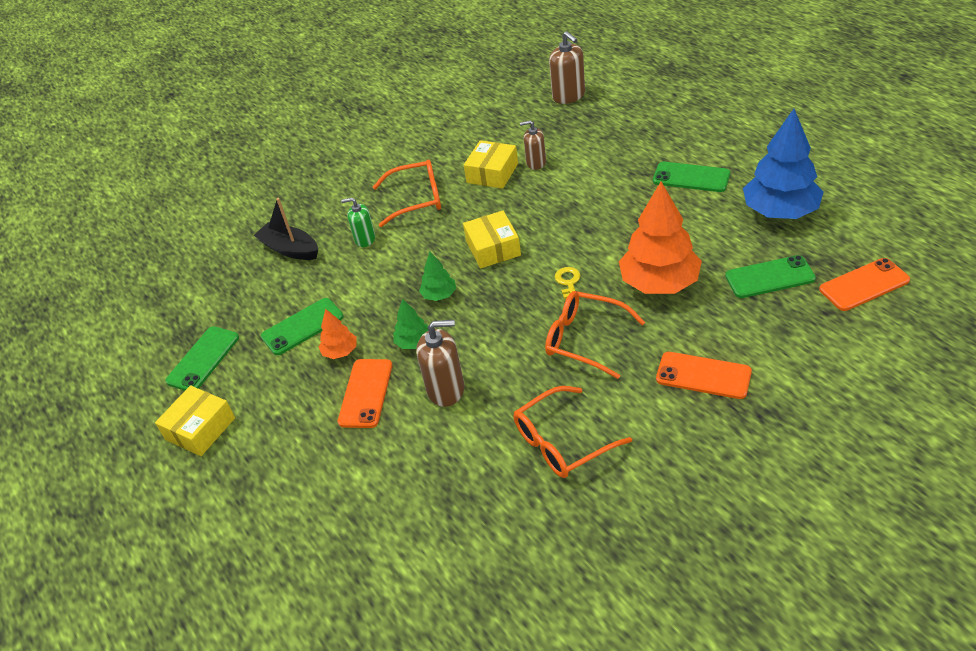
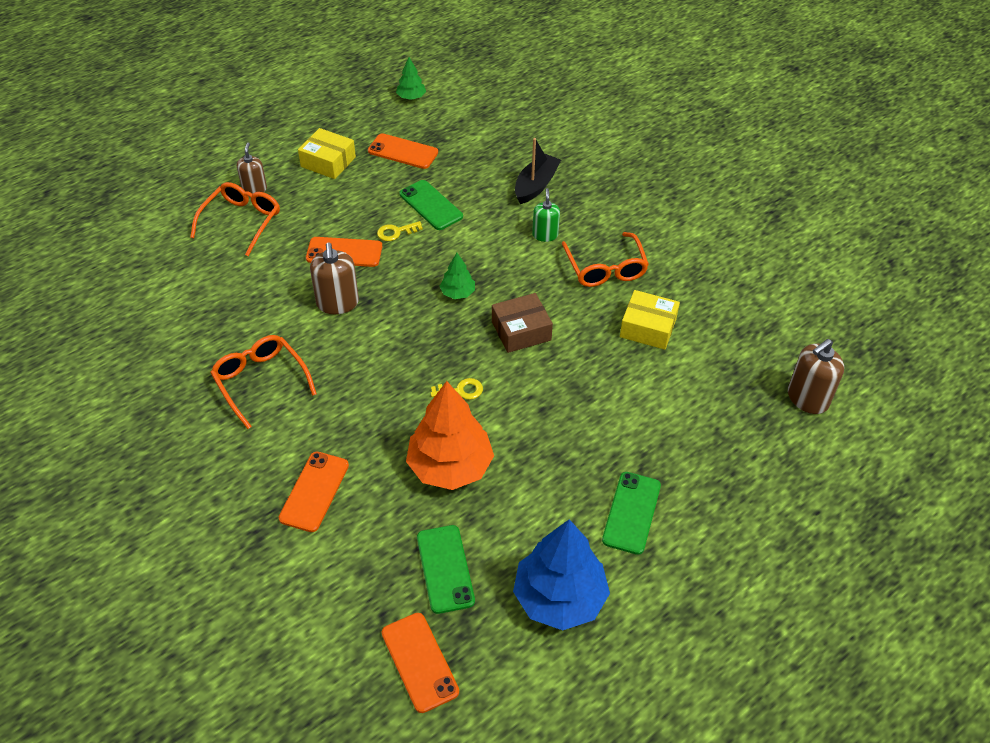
camera: 80 degrees right, 5 degrees up
green phone [165,326,239,391] -> orange phone [368,133,438,169]
orange tree [319,309,357,359] -> yellow key [377,221,423,241]
green tree [393,299,428,349] -> green tree moved to [396,57,426,100]
yellow box [463,211,521,269] -> brown box [492,293,553,353]
brown soap dispenser [520,120,546,170] -> brown soap dispenser moved to [237,143,267,194]
orange glasses [545,291,646,379] -> orange glasses moved to [190,182,280,256]

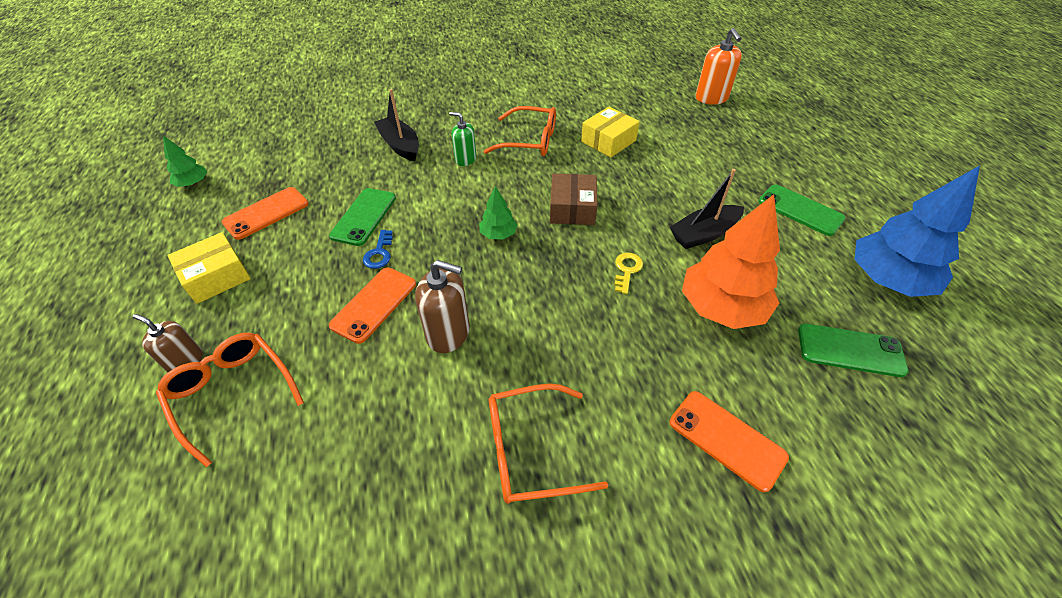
camera: 65 degrees left, 0 degrees up
yellow key [377,221,423,241] -> blue key [363,230,393,269]
orange phone [382,613,459,713] -> none
green phone [399,180,463,230] -> green phone turned 60 degrees counterclockwise [329,188,396,246]
brown soap dispenser [788,339,844,414] -> orange soap dispenser [696,28,742,105]
none -> black boat [670,169,744,249]

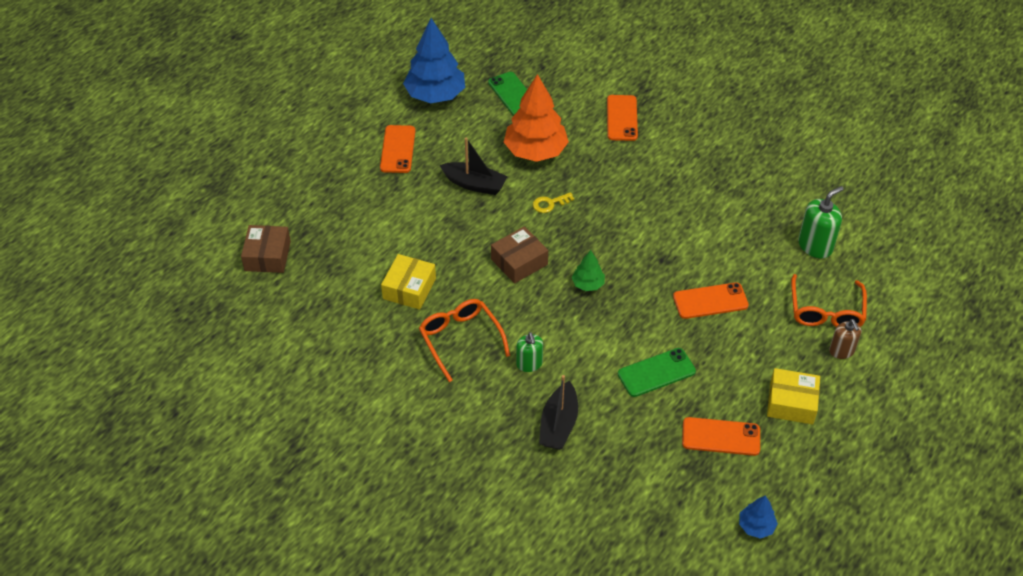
camera: 130 degrees left, 0 degrees up
green tree [163,136,207,187] -> blue tree [739,495,778,539]
blue key [363,230,393,269] -> none
brown soap dispenser [415,260,470,353] -> none
orange glasses [489,384,609,504] -> none
yellow box [581,106,640,158] -> yellow box turned 75 degrees counterclockwise [381,254,436,310]
orange soap dispenser [696,28,742,105] -> brown box [241,225,291,273]
green phone [759,184,845,236] -> orange phone [380,125,415,173]
none -> green soap dispenser [798,186,844,258]

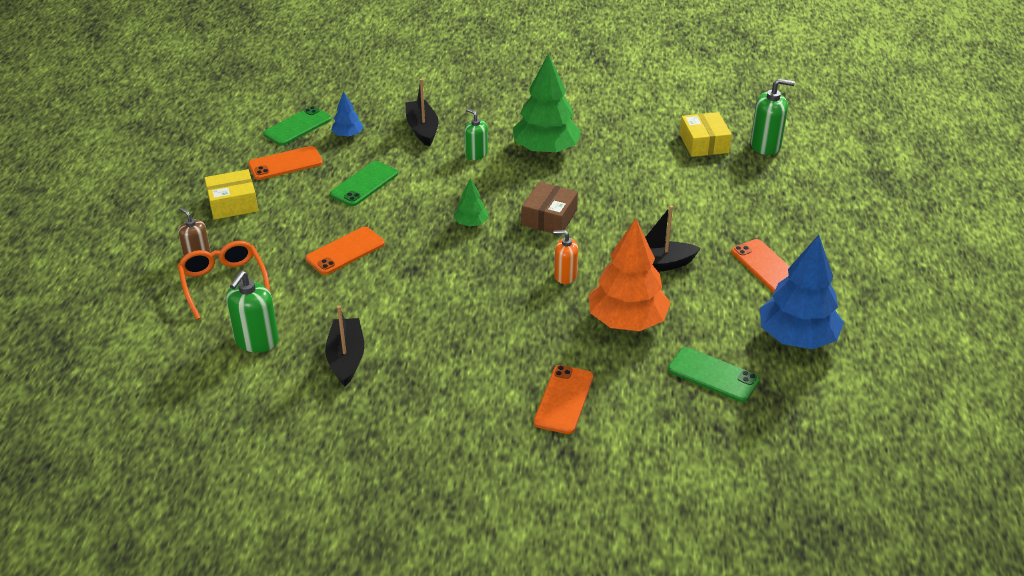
camera: 150 degrees right, 10 degrees down
brown box [241,225,291,273] -> green soap dispenser [751,79,795,155]
yellow box [381,254,436,310] -> yellow box moved to [680,112,732,157]
orange glasses [419,299,510,382] -> green tree [513,54,581,154]
yellow key [533,192,574,213] -> orange soap dispenser [554,230,578,284]
orange phone [607,95,638,141] -> orange phone turned 45 degrees clockwise [534,365,593,434]
blue tree [739,495,778,539] -> blue tree moved to [331,92,364,137]
none -> green phone [263,106,332,146]
none -> black boat [325,305,364,387]

